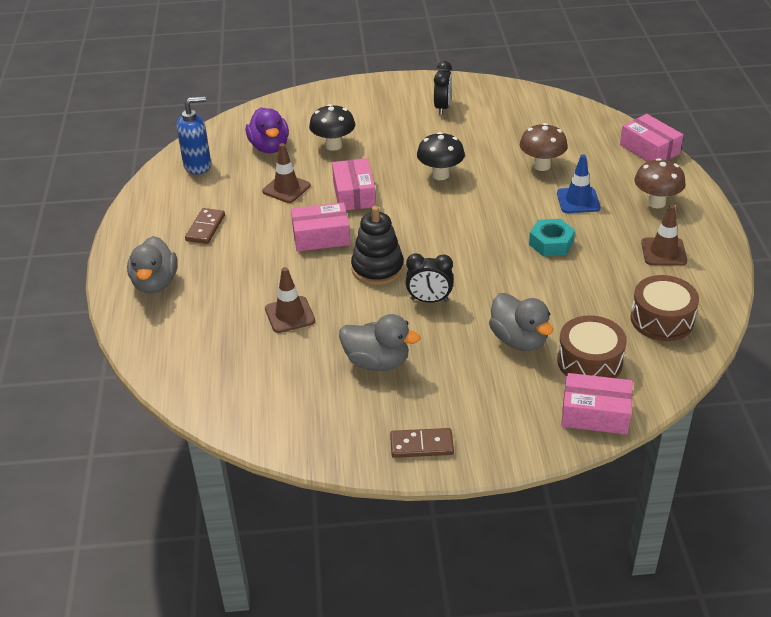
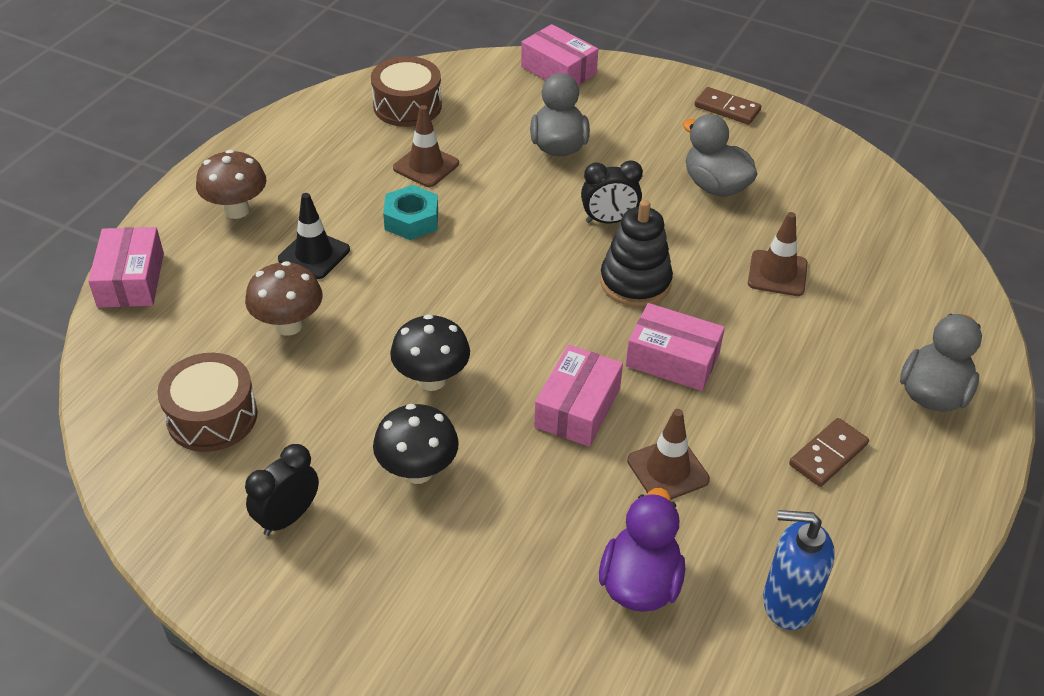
camera: 150 degrees left, 5 degrees up
black mushroom [309,104,355,151] -> black mushroom moved to [373,404,459,484]
black clock [406,253,453,303] -> black clock turned 135 degrees clockwise [581,160,643,223]
blue traffic cone [557,155,601,213] -> black traffic cone [278,193,350,279]
brown drum [557,315,627,378] -> brown drum moved to [157,353,258,452]
brown traffic cone [641,205,687,266] -> brown traffic cone moved to [393,105,459,187]

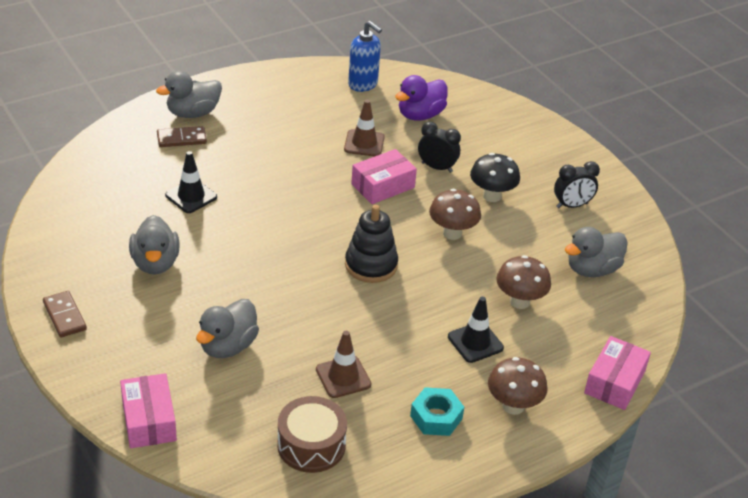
camera: 150 degrees left, 5 degrees down
brown drum [157,353,258,452] -> grey duck [565,227,628,277]
turquoise nut [383,185,438,240] -> turquoise nut moved to [410,387,464,436]
black mushroom [390,314,470,391] -> brown mushroom [429,189,481,240]
black clock [581,160,643,223] -> black clock moved to [418,122,461,173]
black stacking toy [600,200,673,307] -> black stacking toy moved to [345,205,398,283]
pink box [626,303,725,391] -> none
brown traffic cone [748,212,808,296] -> black traffic cone [165,151,217,213]
brown domino [789,418,869,487] -> brown domino moved to [157,126,207,147]

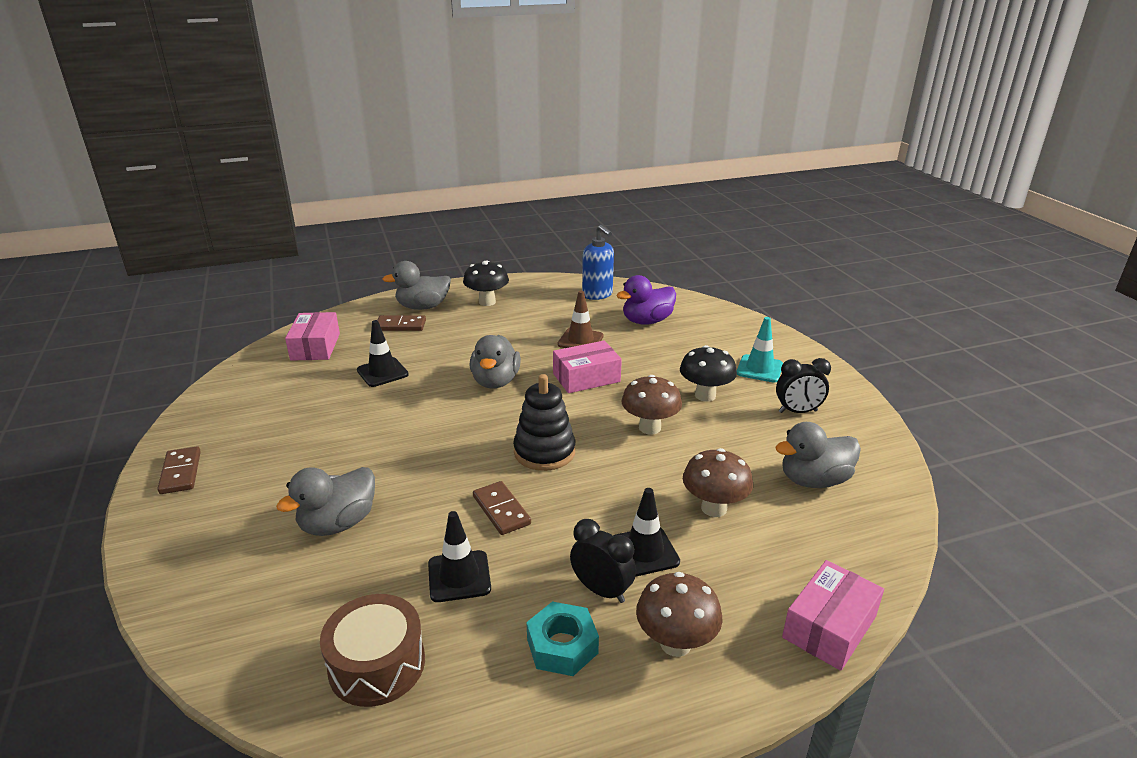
camera: 15 degrees right, 10 degrees down
pink box [120,373,177,448] -> pink box moved to [285,312,340,361]
grey duck [129,215,180,274] -> grey duck moved to [470,335,521,389]
brown traffic cone [316,331,371,398] -> black traffic cone [428,511,491,602]
black clock [418,122,461,173] -> black clock moved to [570,519,636,603]
none -> black mushroom [463,261,509,306]
none -> brown domino [473,481,531,535]
none -> turquoise traffic cone [737,317,783,382]

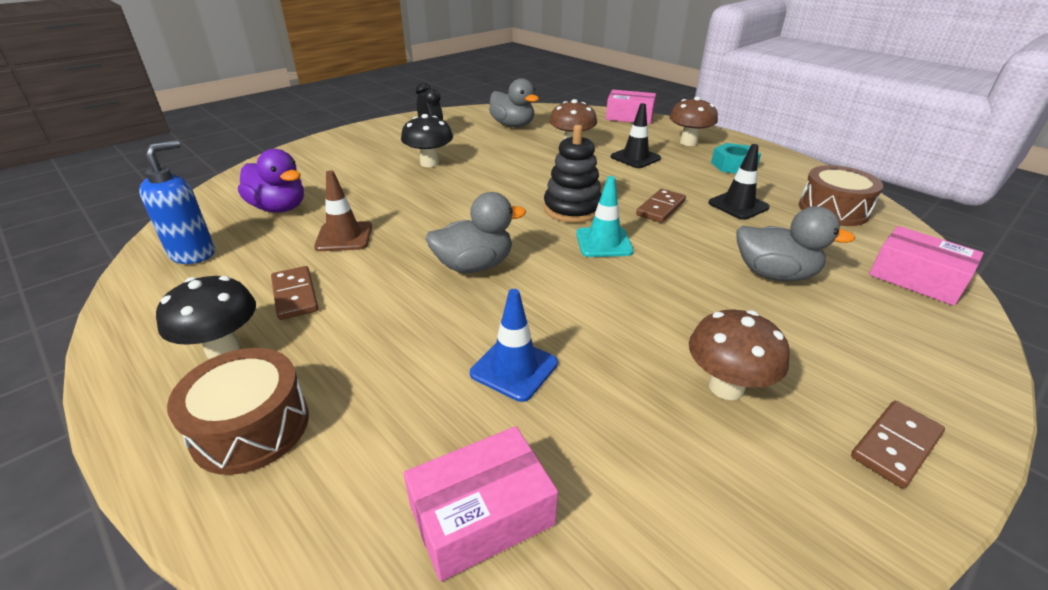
camera: 115 degrees left, 5 degrees up
black traffic cone [357,320,409,387] -> blue traffic cone [470,289,558,402]
brown domino [378,315,426,331] -> brown domino moved to [271,266,318,320]
grey duck [382,261,451,310] -> brown drum [167,348,309,475]
pink box [553,340,622,393] -> pink box moved to [869,226,984,306]
black clock [570,519,636,603] -> none
brown mushroom [621,375,682,435] -> brown mushroom moved to [689,310,790,400]
turquoise traffic cone [737,317,783,382] -> turquoise traffic cone moved to [576,176,634,257]

